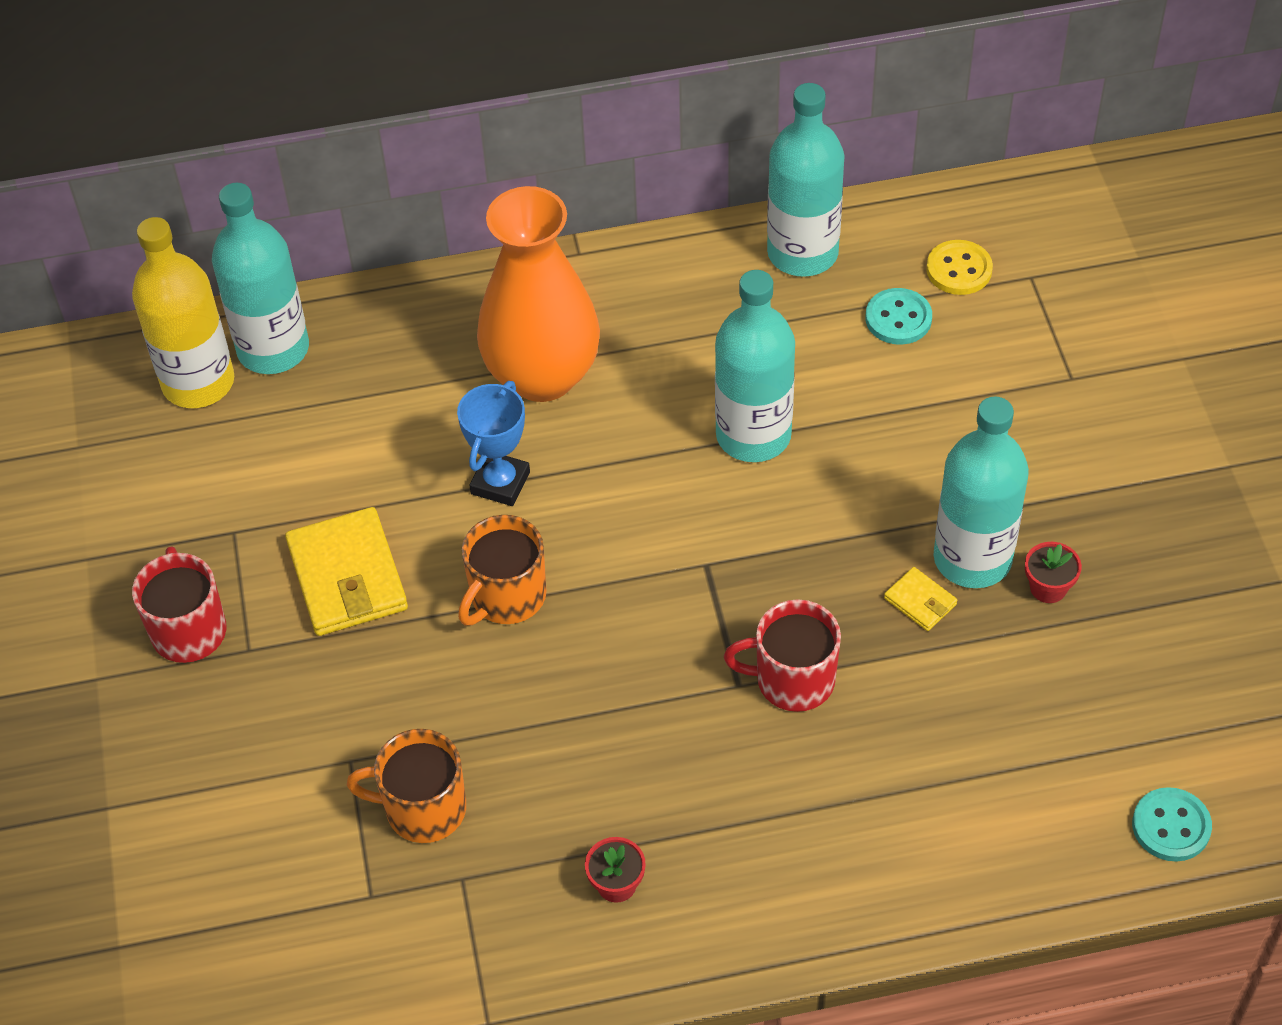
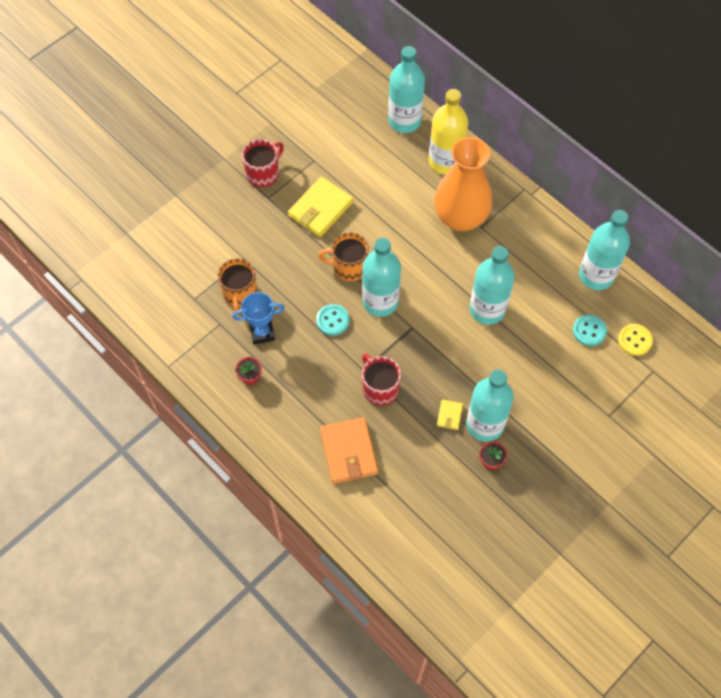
camera: 55 degrees right, 10 degrees up
yellow bottle [132,217,234,408] -> yellow bottle moved to [429,89,468,174]
orange mug [347,729,466,843] -> orange mug turned 150 degrees counterclockwise [218,258,257,313]
blue trophy [457,381,530,506] -> blue trophy moved to [232,292,285,344]
turquoise button [1132,787,1212,862] -> turquoise button moved to [316,304,350,336]
none -> orange wallet [320,417,378,484]
none -> turquoise bottle [362,238,401,317]

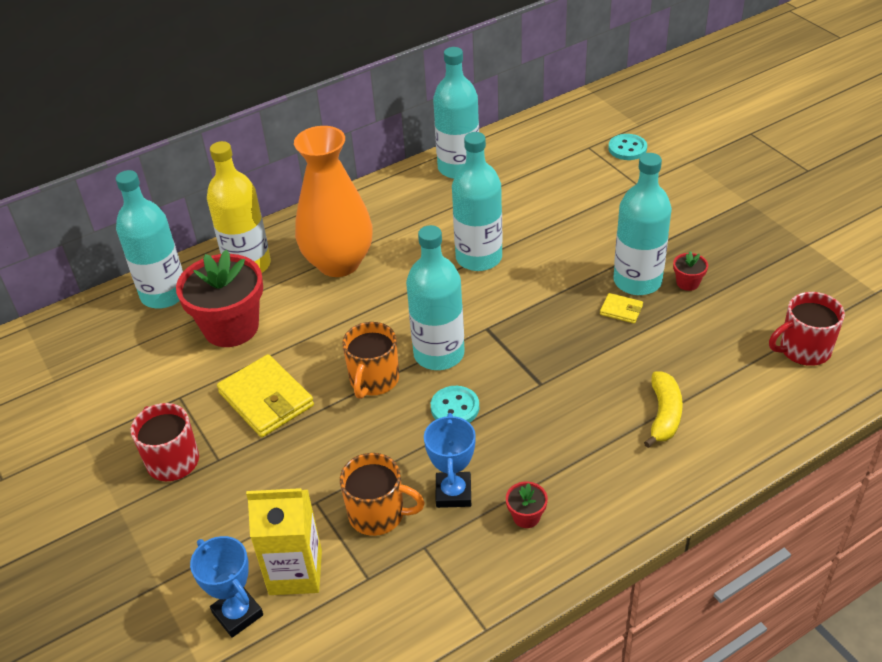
camera: 75 degrees left, 20 degrees down
orange wallet [320,417,378,484] -> yellow banana [644,371,683,448]
red mug [362,354,401,406] -> red mug moved to [769,292,845,366]
turquoise button [573,314,607,346] -> turquoise button moved to [608,134,647,160]
yellow button [618,324,653,356] -> none
none -> red flower pot [176,250,263,347]
none -> blue trophy [190,536,263,638]
none -> yellow carton [246,488,322,595]

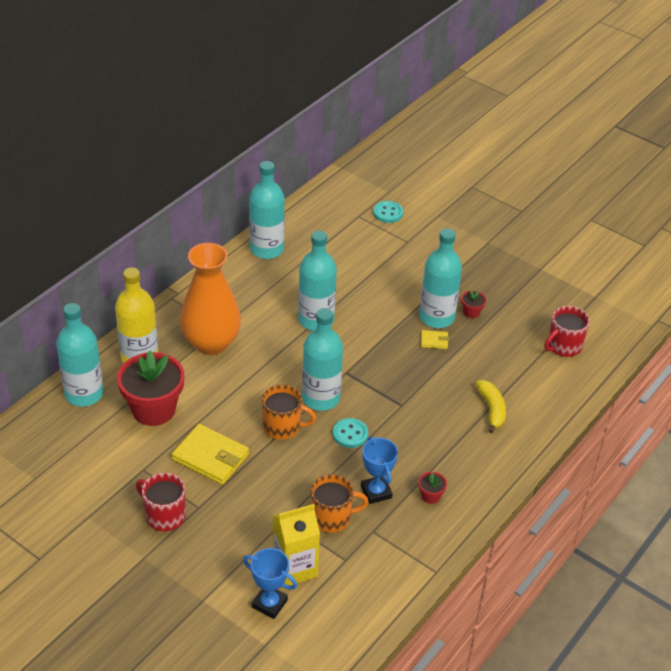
camera: 25 degrees left, 0 degrees up
orange mug [342,322,399,399] -> orange mug turned 75 degrees counterclockwise [262,385,316,439]

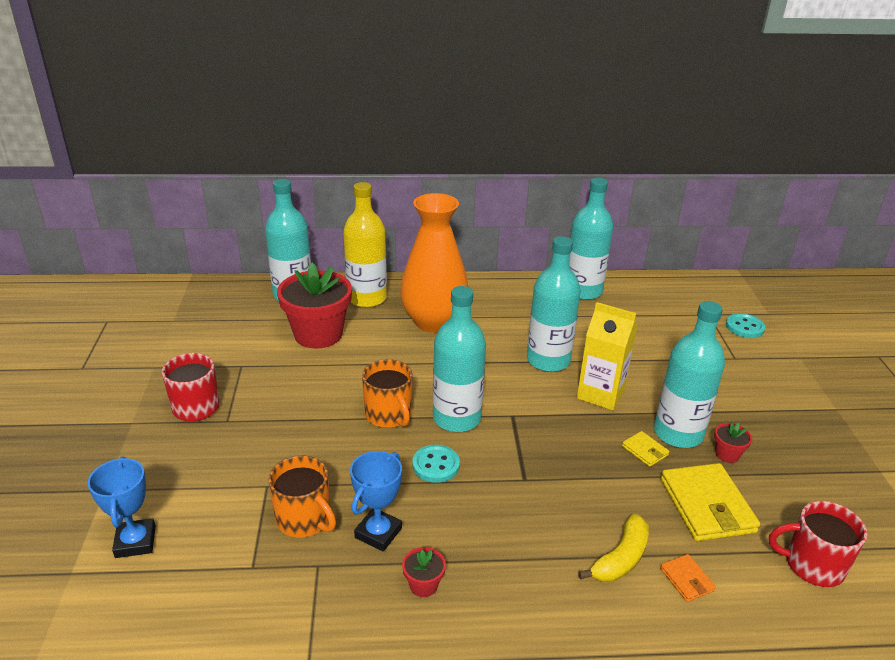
camera: 50 degrees right, 10 degrees down
yellow wallet [172,424,249,485] -> yellow wallet moved to [661,463,760,541]
yellow carton [273,504,320,585] -> yellow carton moved to [577,302,637,410]
none -> orange wallet [660,554,716,602]

